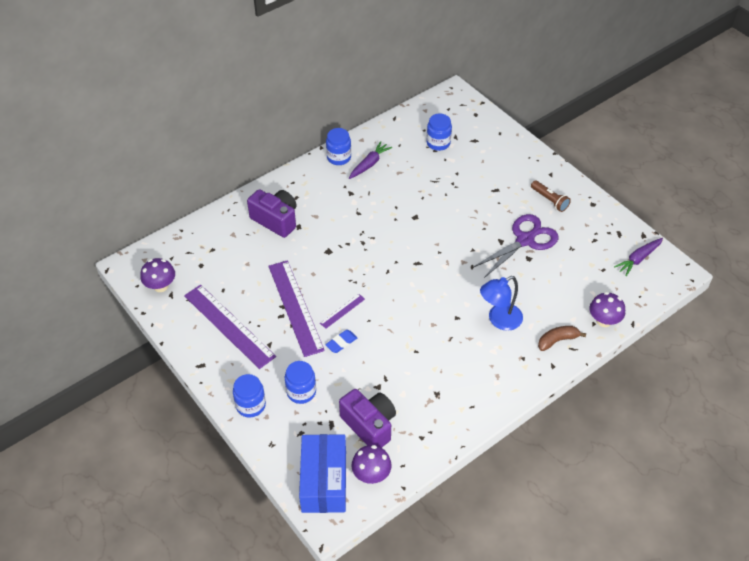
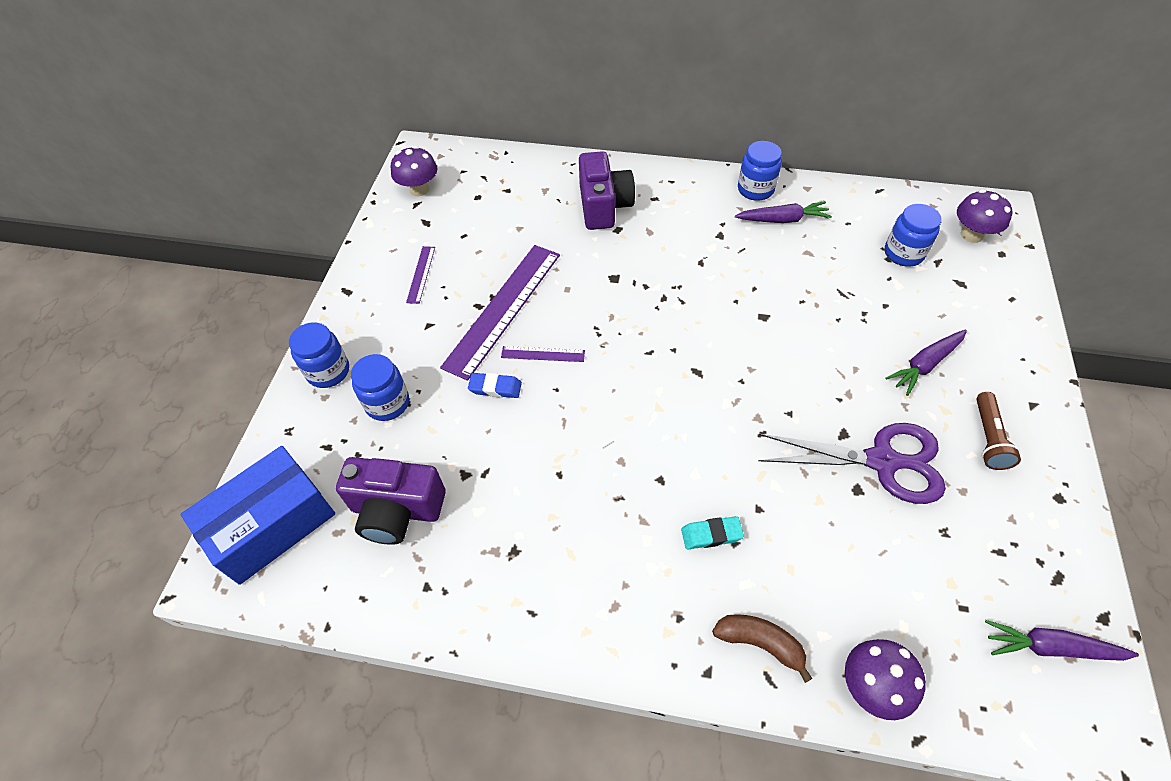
camera: 50 degrees right, 5 degrees up
purple ruler [184,285,276,369] -> purple ruler [406,246,435,304], size x0.44
purple camera [339,389,396,448] -> purple camera turned 90 degrees clockwise [336,457,446,545]
purple mushroom [352,445,392,484] -> purple mushroom moved to [957,189,1013,243]
blue lamp [480,276,523,331] -> turquoise eraser [681,516,744,549]
none -> purple carrot [885,330,967,396]

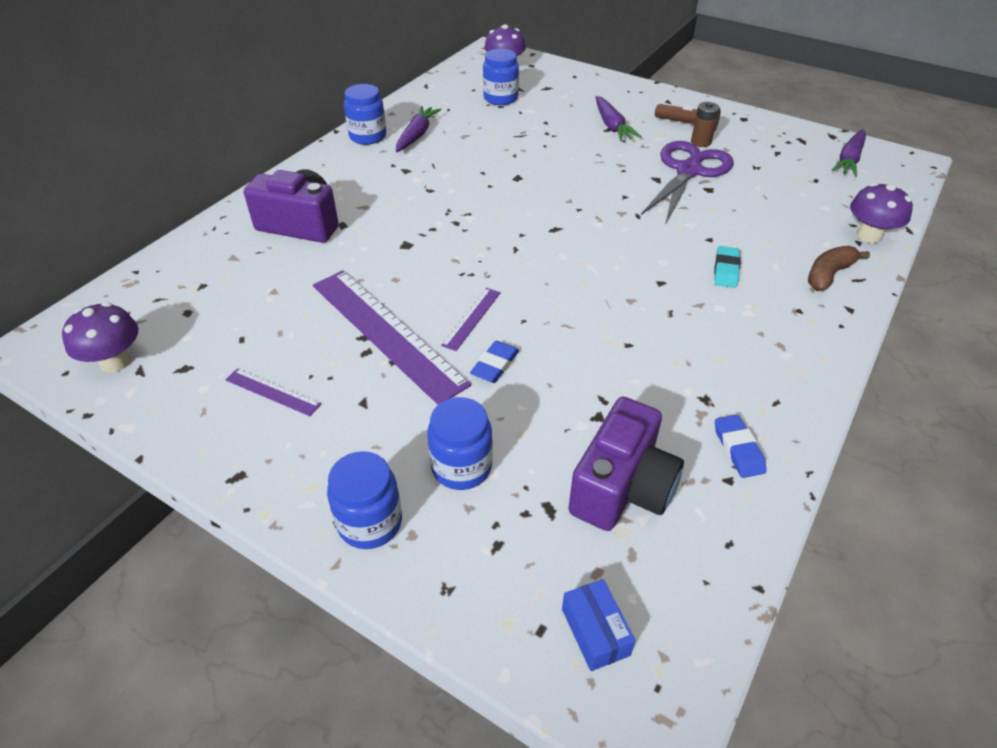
camera: 70 degrees left, 10 degrees down
blue box [181,446,335,585] -> blue box [562,579,636,671], size x0.44
none -> brown battery [691,102,719,147]
none -> blue eraser [715,415,766,478]

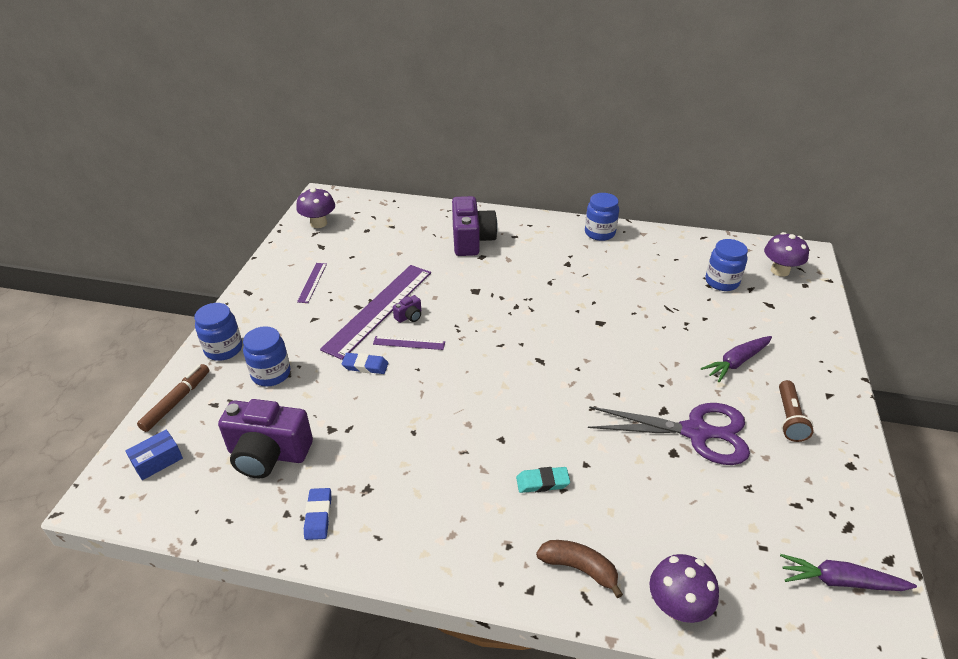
camera: 70 degrees right, 5 degrees down
purple carrot [396,106,441,152] -> none
brown battery [691,102,719,147] -> none
blue eraser [715,415,766,478] -> blue eraser turned 60 degrees counterclockwise [304,488,331,540]
none -> brown marker [137,364,210,432]
none -> purple camera [393,295,421,323]

